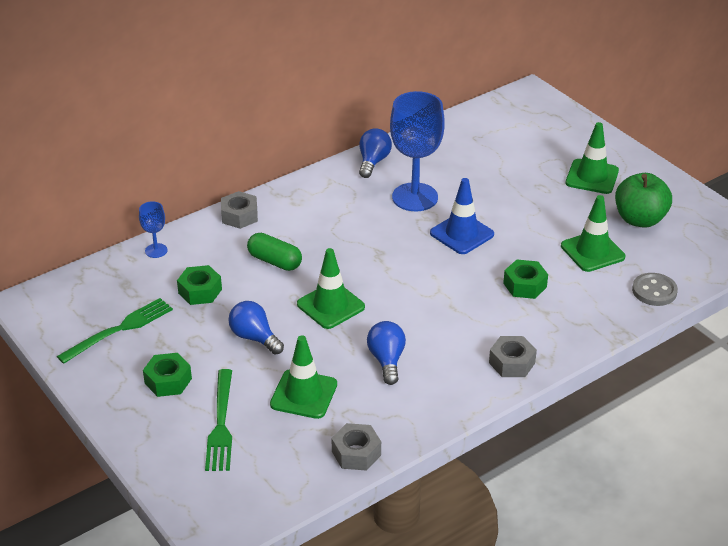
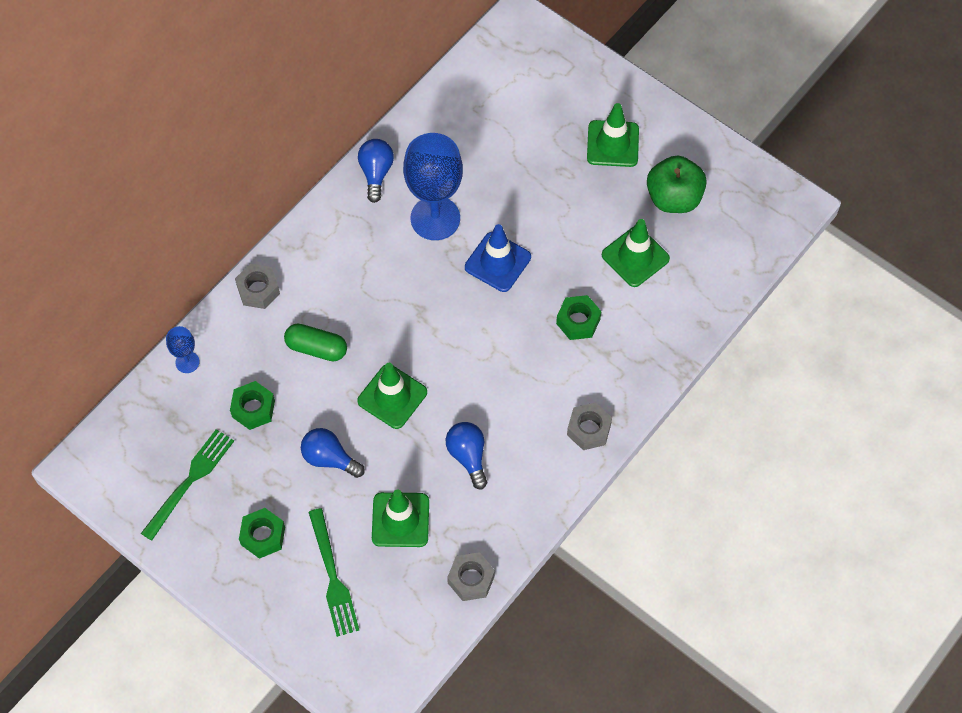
camera: 15 degrees left, 25 degrees up
grey button [632,273,678,306] -> none

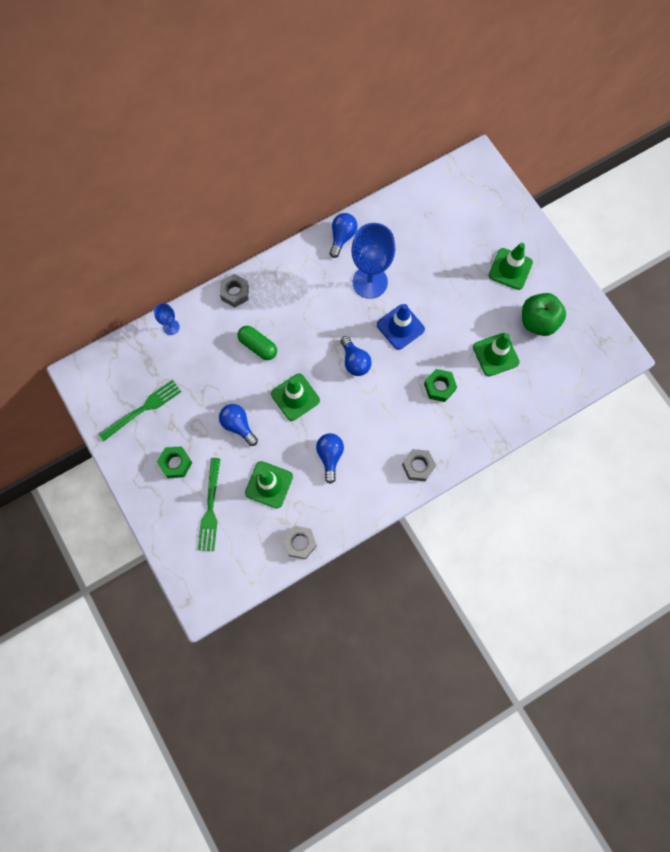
camera: 20 degrees right, 10 degrees up
green nut [230,381,275,430] -> none
none -> blue light bulb [341,336,372,376]

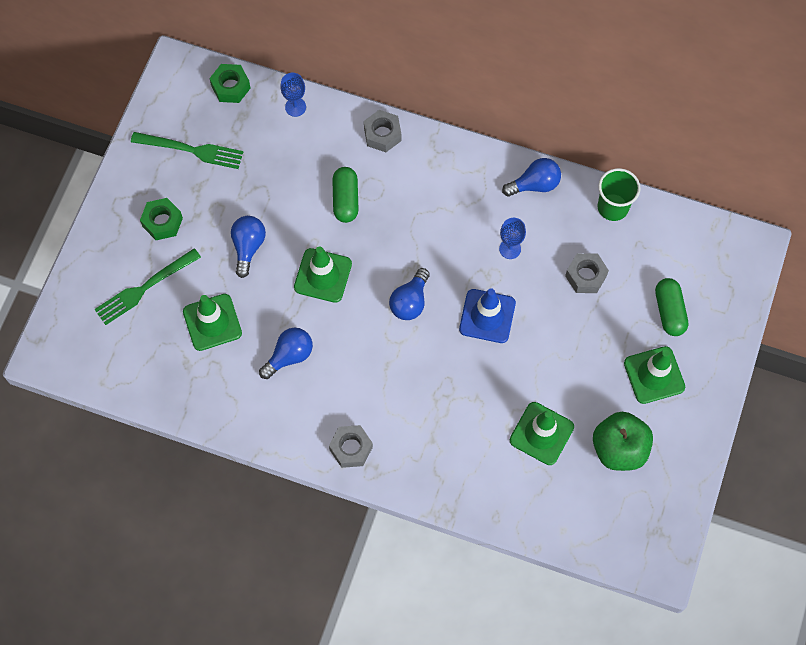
camera: 50 degrees right, 5 degrees down
grey nut [283,526,317,559] -> grey nut moved to [565,253,609,293]
blue goblet [351,223,395,299] -> blue goblet [499,218,526,259], size x0.46
green nut [424,369,457,402] -> green nut moved to [209,64,251,103]
none -> green cup [597,168,641,221]
none -> green capsule [655,278,688,336]

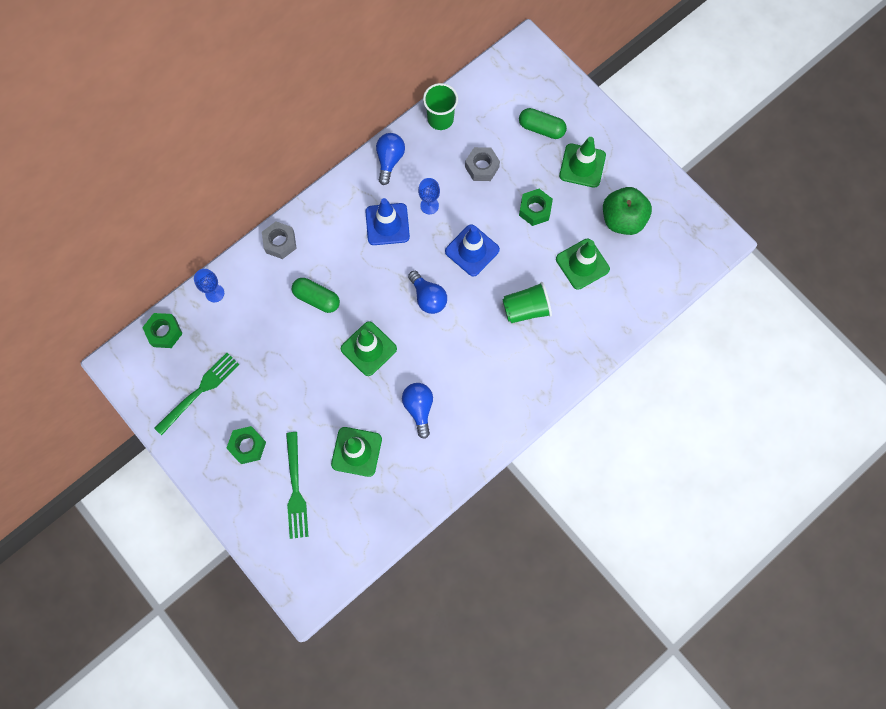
camera: 60 degrees left, 5 degrees up
blue light bulb [231,216,266,278] -> none
grey nut [329,425,373,468] -> none
none -> blue traffic cone [365,198,410,245]
none -> green cup [502,282,552,323]
none -> green nut [519,189,553,226]

